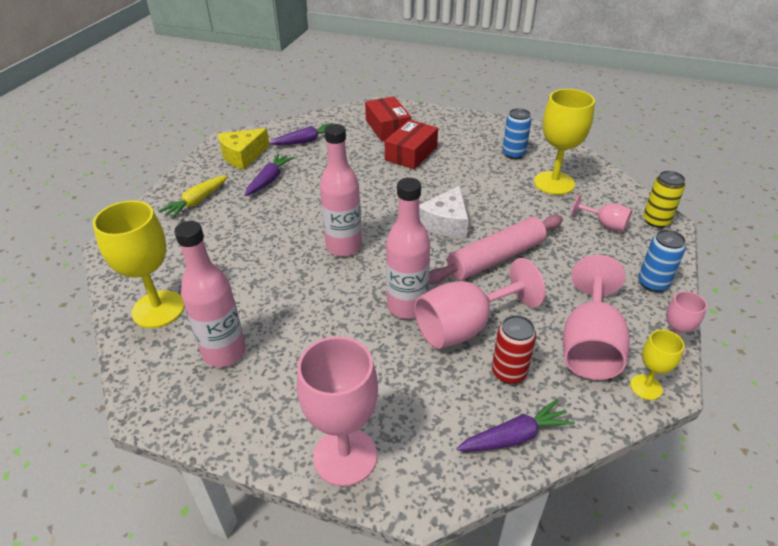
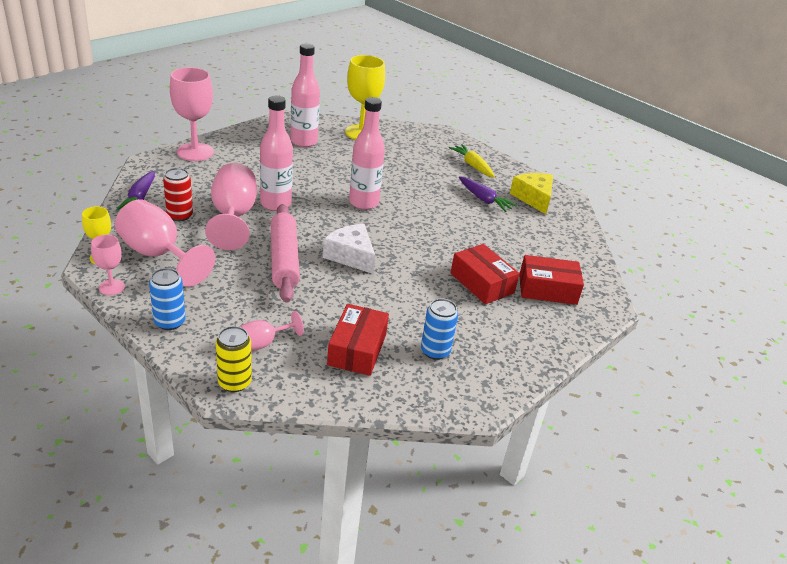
camera: 110 degrees right, 5 degrees down
purple carrot [269,123,333,145] -> none
yellow goblet [534,89,595,195] -> red box [327,304,389,376]

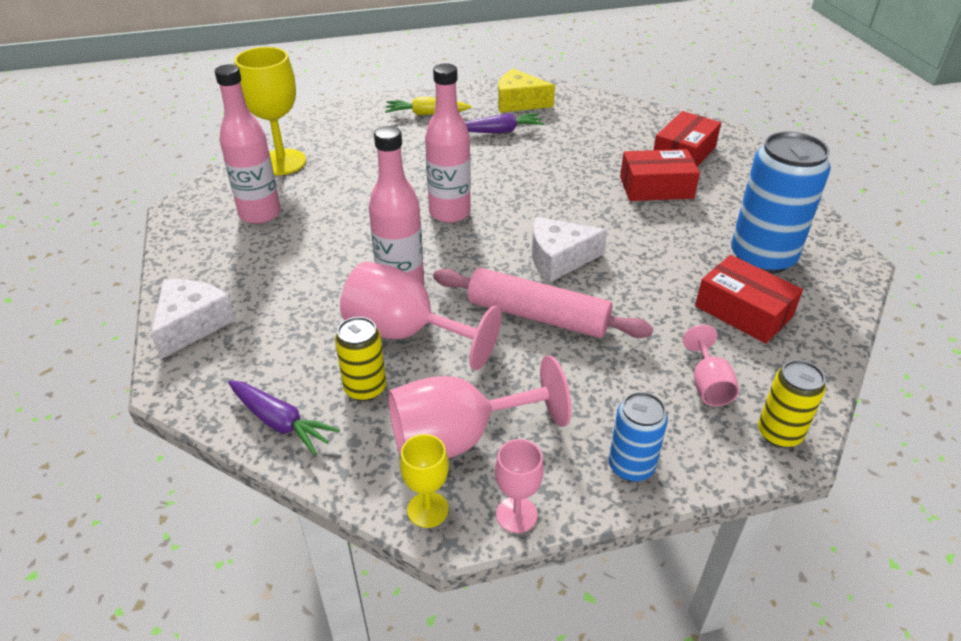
camera: 55 degrees left, 5 degrees up
red can [163,168,193,221] -> yellow can [335,317,386,401]
pink goblet [170,67,214,161] -> white cheese [151,279,236,359]
blue can [421,299,458,360] -> blue can [731,131,831,274], size x1.86

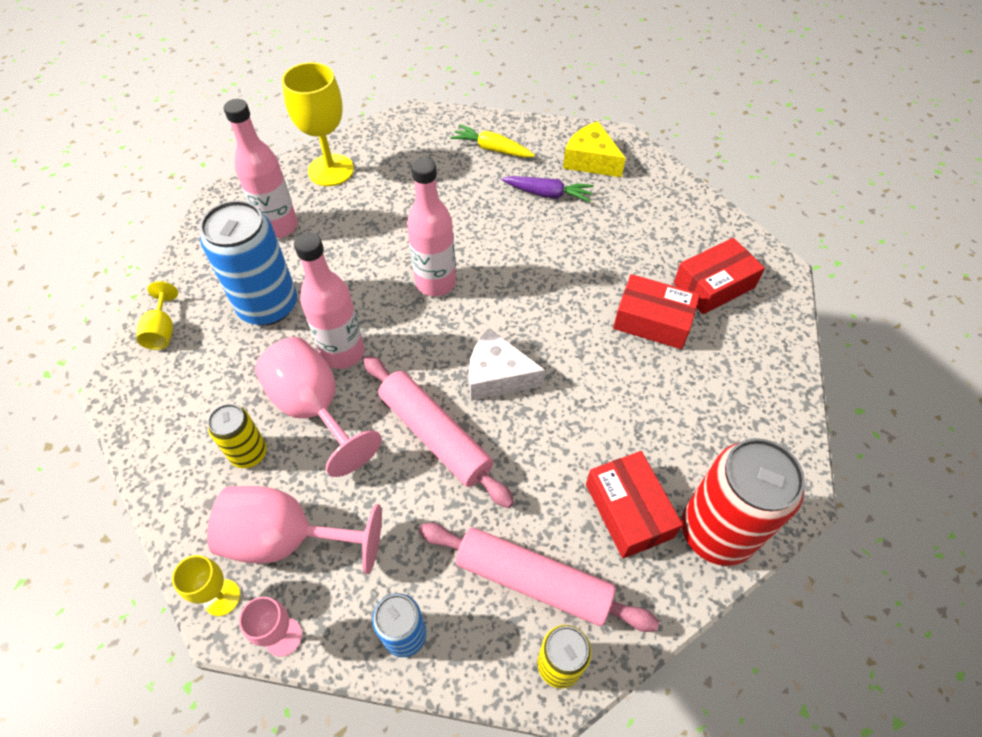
camera: 25 degrees right, 15 degrees up
white cheese [151,279,236,359] -> yellow goblet [136,281,178,350]
purple carrot [228,380,340,455] -> none
pink goblet [683,325,739,406] -> pink rolling pin [418,523,659,632]
blue can [731,131,831,274] -> blue can moved to [200,200,297,325]
none -> red can [681,438,805,566]

